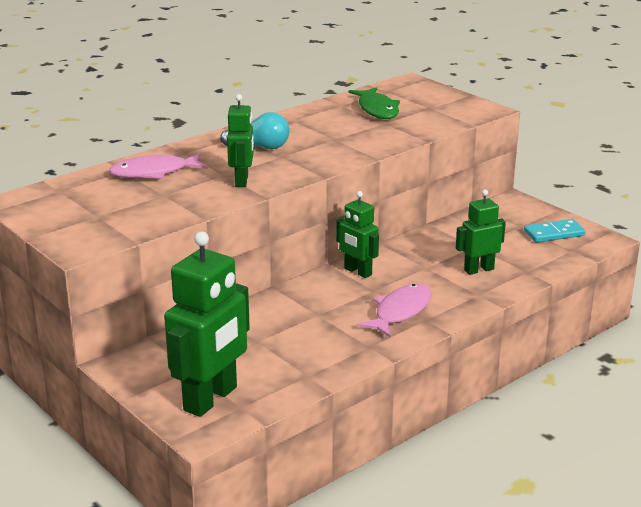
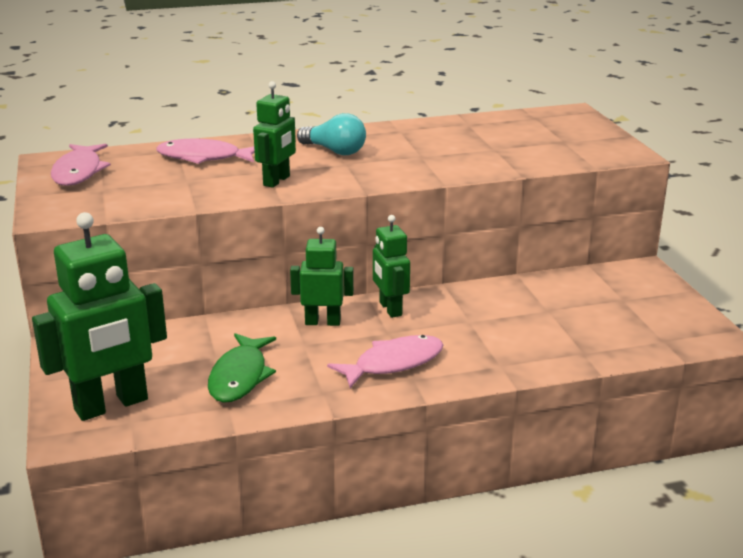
camera: 25 degrees right, 0 degrees up
green fish [348,87,400,119] -> green fish moved to [208,333,276,403]
green robot [456,189,506,275] -> green robot moved to [290,227,354,326]
turquoise domino [524,219,586,243] -> none
none -> pink fish [51,144,111,186]

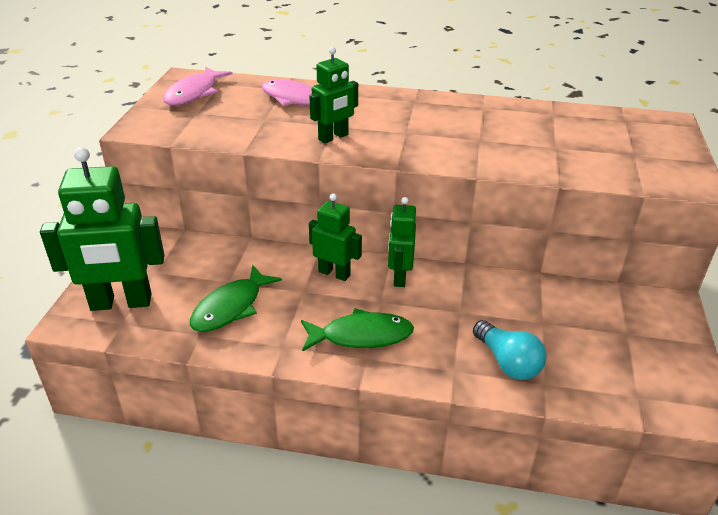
camera: 25 degrees right, 10 degrees up
turquoise light bulb [297,113,366,155] -> turquoise light bulb moved to [473,320,547,380]
pink fish [327,335,443,388] -> green fish [301,308,414,352]

